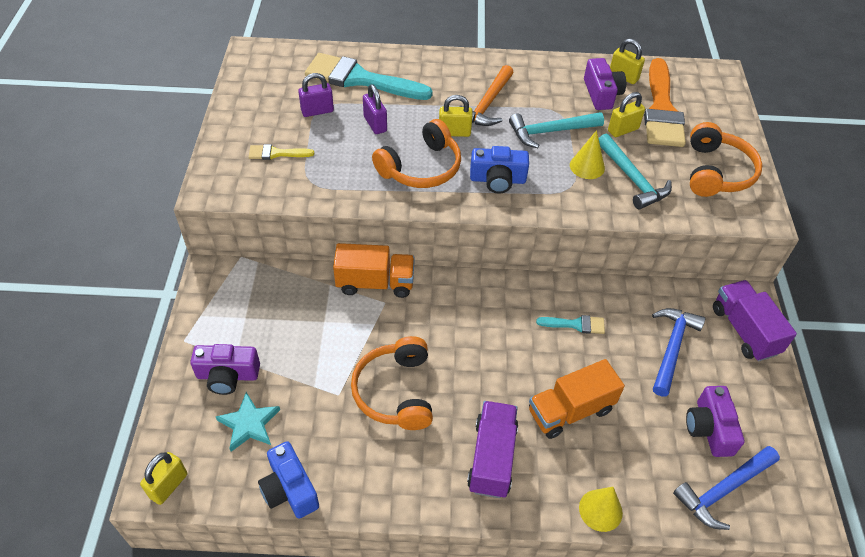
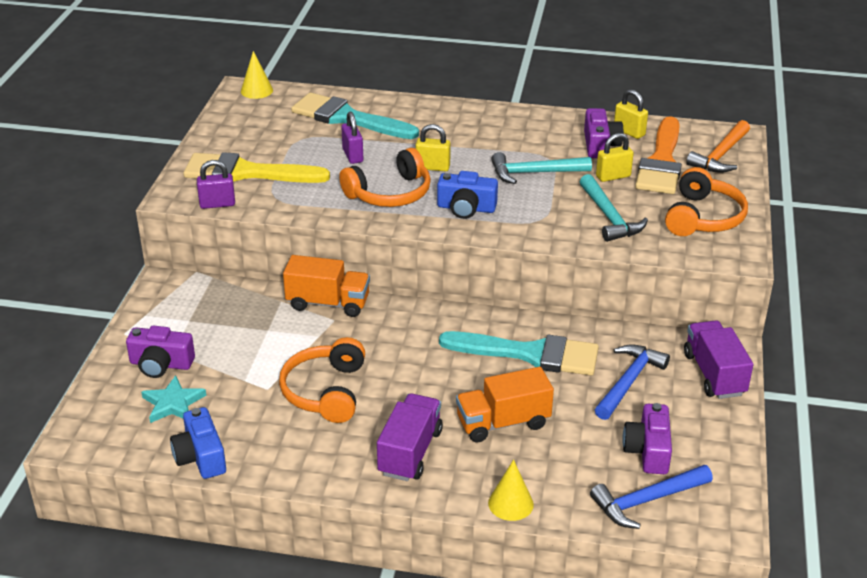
camera: 10 degrees right, 15 degrees down
yellow padlock [140,452,187,505] -> none
yellow brush [249,144,314,160] -> yellow brush [183,152,330,183], size x2.19
purple padlock [298,73,334,117] -> purple padlock moved to [197,160,235,209]
orange hammer [459,65,514,126] -> orange hammer moved to [686,120,750,173]
turquoise brush [536,315,605,334] -> turquoise brush [439,331,599,376], size x2.19
yellow cone [570,130,605,179] -> yellow cone moved to [241,51,273,99]

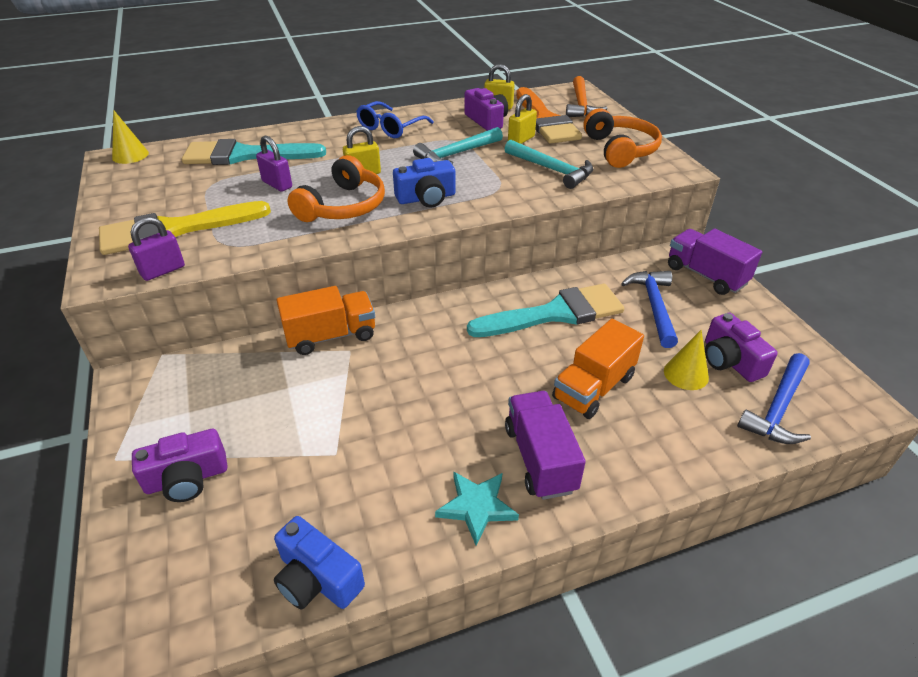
camera: 30 degrees left, 5 degrees up
turquoise star [141,375,206,423] -> turquoise star moved to [435,471,519,545]
orange headphones [279,337,365,423] -> none
yellow cone [488,460,534,521] -> yellow cone moved to [664,330,709,390]
none -> blue glasses [356,101,434,138]

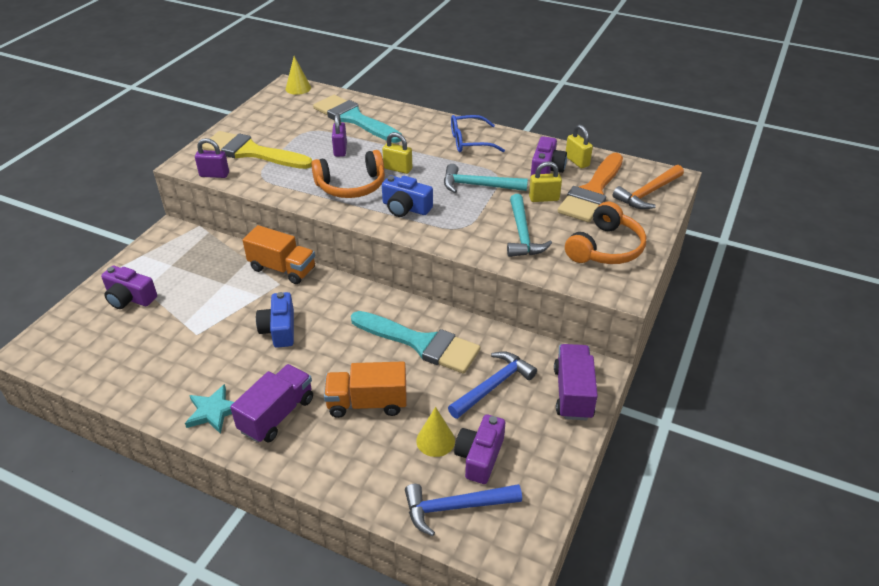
camera: 45 degrees right, 0 degrees up
blue camera [274,516,365,609] -> blue camera moved to [256,292,294,348]

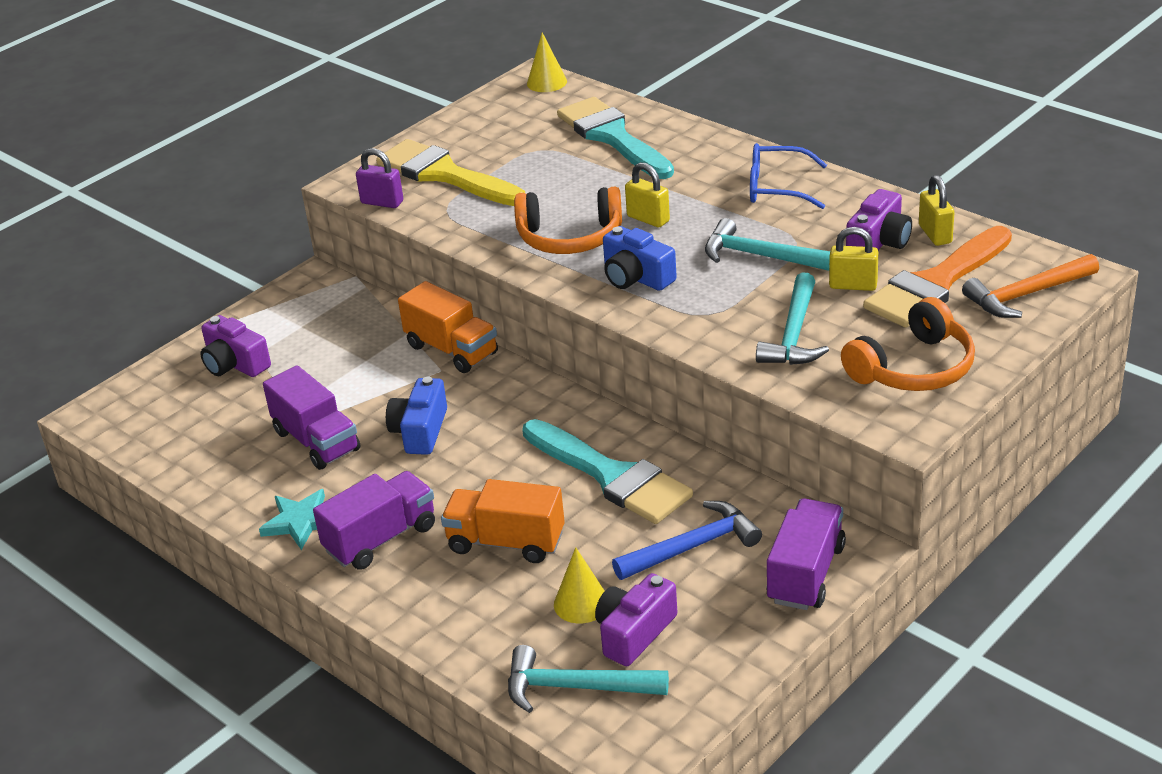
camera: 20 degrees right, 5 degrees down
purple padlock [332,113,347,157] -> none
blue hammer [405,484,522,536] -> turquoise hammer [508,645,669,713]
none -> purple truck [263,365,361,470]

